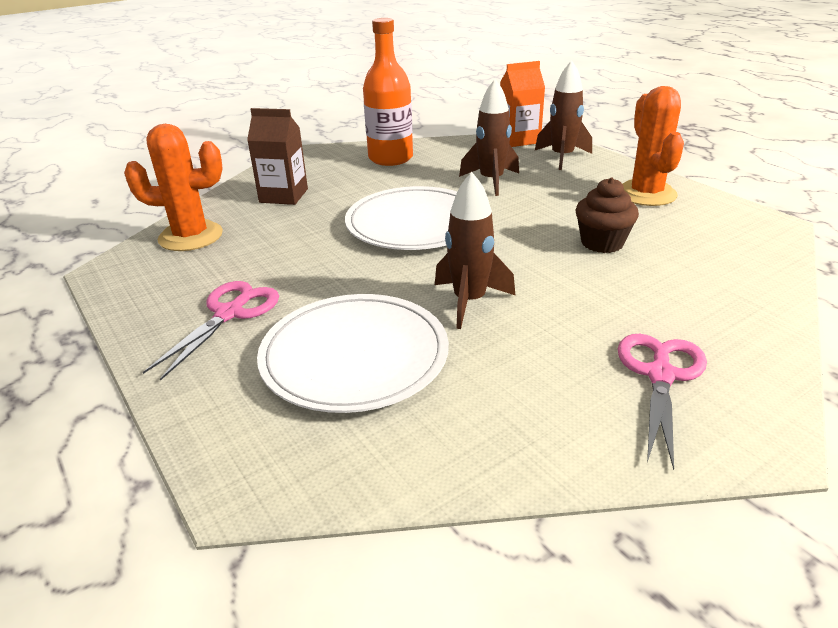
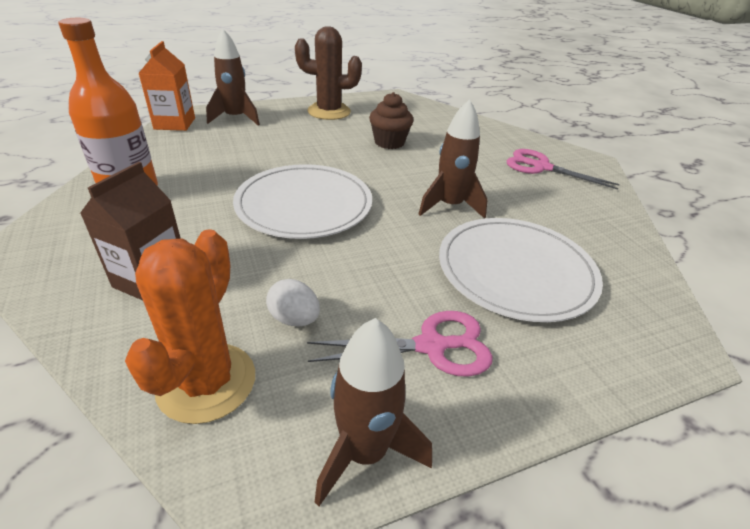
camera: 80 degrees left, 5 degrees up
pink scissors [143,281,279,381] -> pink scissors turned 135 degrees clockwise [307,311,493,377]
brown rocket [459,79,519,196] -> brown rocket moved to [315,318,432,506]
orange cactus [622,86,684,206] -> brown cactus [295,26,362,120]
none -> white egg [266,279,320,327]

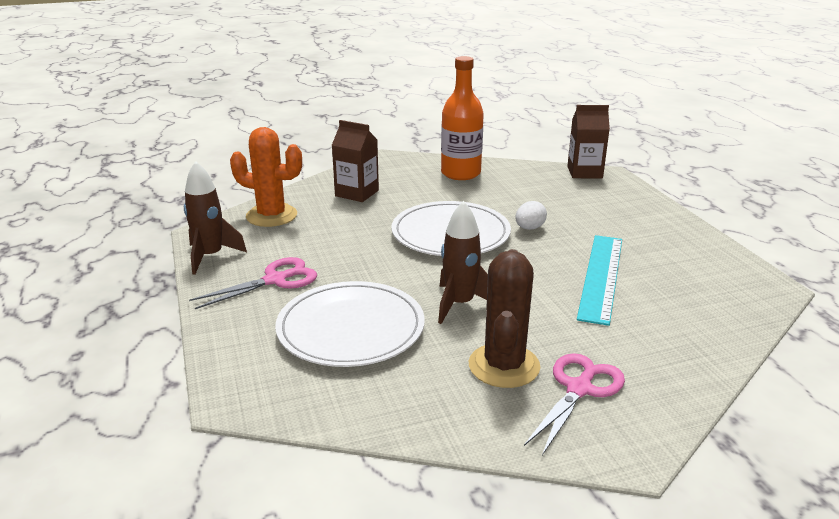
camera: 95 degrees right, 10 degrees down
orange carton [138,41,195,131] -> brown carton [567,105,610,178]
brown rocket [206,29,260,125] -> none
white egg [266,279,320,327] -> white egg moved to [515,201,547,230]
brown cactus [295,26,362,120] -> brown cactus moved to [469,249,541,388]
pink scissors [307,311,493,377] -> pink scissors turned 120 degrees counterclockwise [189,257,317,309]
brown cupcake [369,92,414,149] -> turquoise ruler [577,235,622,326]

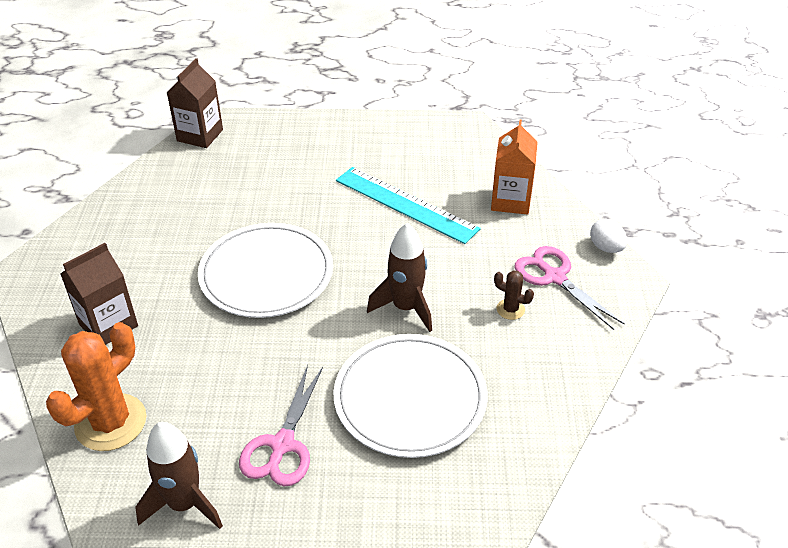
camera: 70 degrees left, 15 degrees up
pink scissors [189,257,317,309] -> pink scissors turned 150 degrees counterclockwise [239,365,323,486]
orange bottle [441,56,484,180] -> none
brown cactus [469,249,541,388] -> brown cactus [494,270,534,320], size x0.46
white egg [515,201,547,230] -> white egg moved to [590,219,627,253]
none -> orange carton [491,120,538,215]

